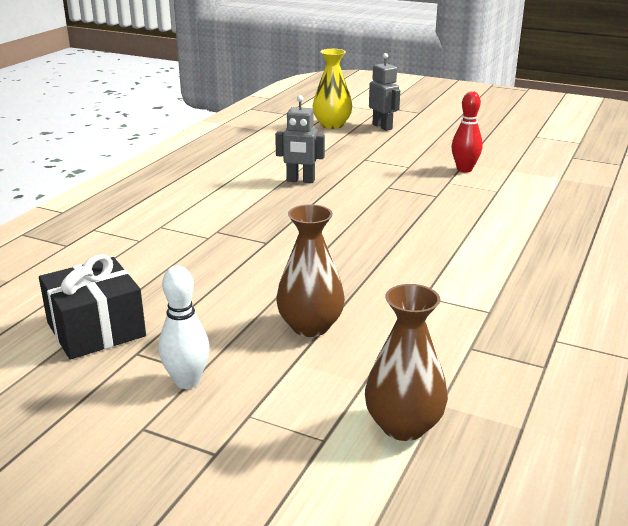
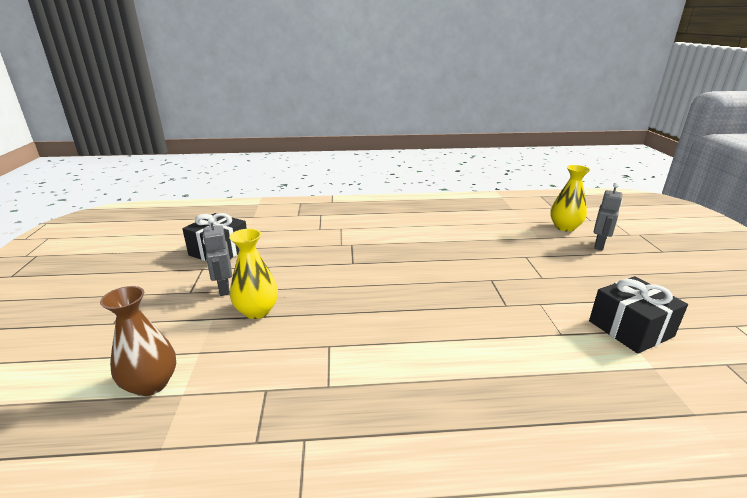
camera: 60 degrees right, 0 degrees up
white bowling pin [159,266,210,389] -> none
grey robot [275,95,325,183] -> grey robot moved to [203,217,232,296]
brown vase [276,204,345,337] -> yellow vase [229,229,278,319]
red bowling pin [451,91,483,173] -> none
none -> black gift [589,276,688,354]

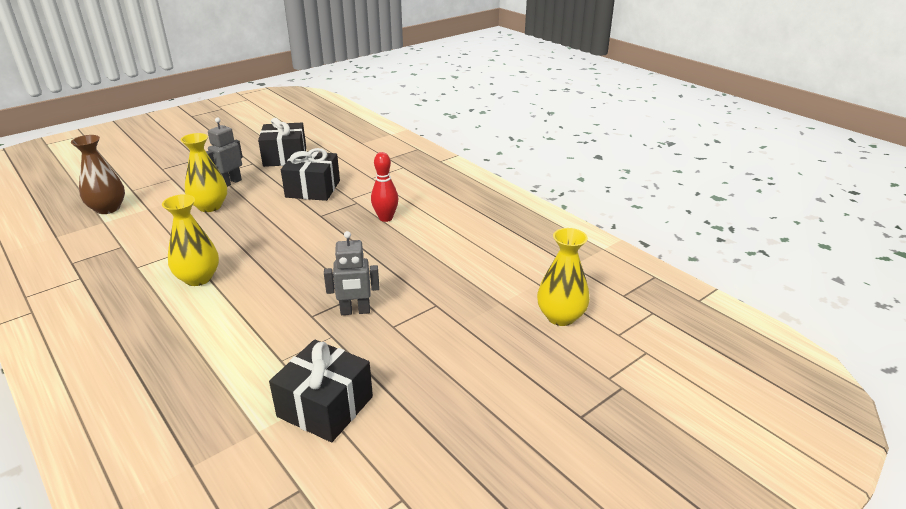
camera: 55 degrees right, 5 degrees up
grey robot [594,182,622,250] -> grey robot moved to [324,231,379,315]
none -> yellow vase [162,194,219,286]
none -> black gift [281,148,340,201]
none -> red bowling pin [371,152,398,222]

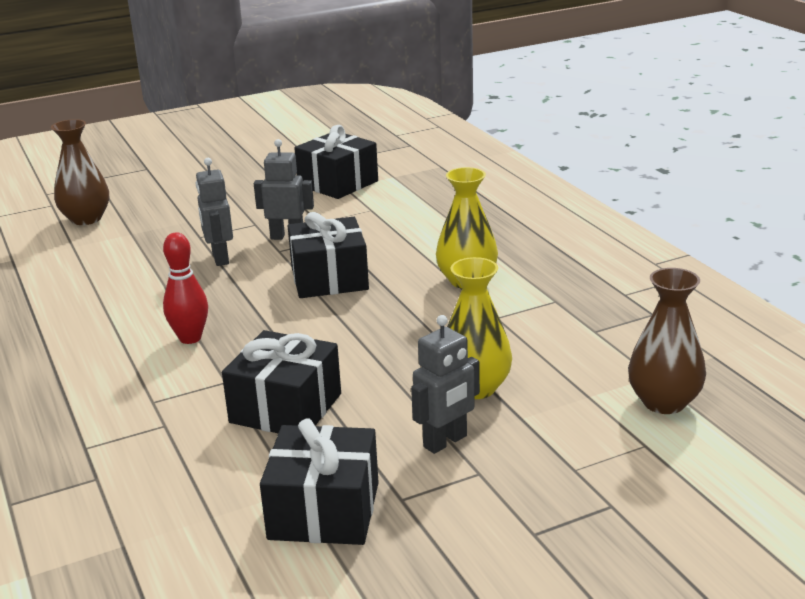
camera: 165 degrees left, 5 degrees down
yellow vase [537,228,590,326] -> brown vase [51,119,109,225]
none -> grey robot [196,158,233,266]
none -> black gift [288,212,369,298]

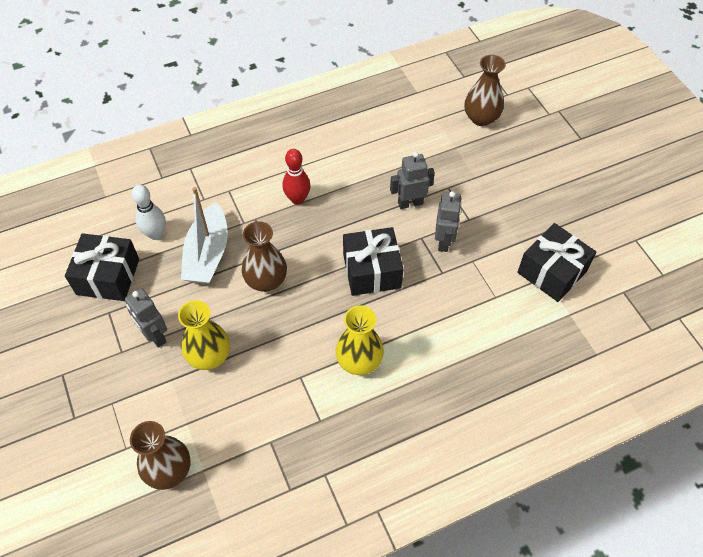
camera: 90 degrees right, 30 degrees up
black gift [222,330,341,433] -> white boat [181,187,228,284]
none -> white bowling pin [131,185,166,240]
none -> brown vase [242,221,287,292]

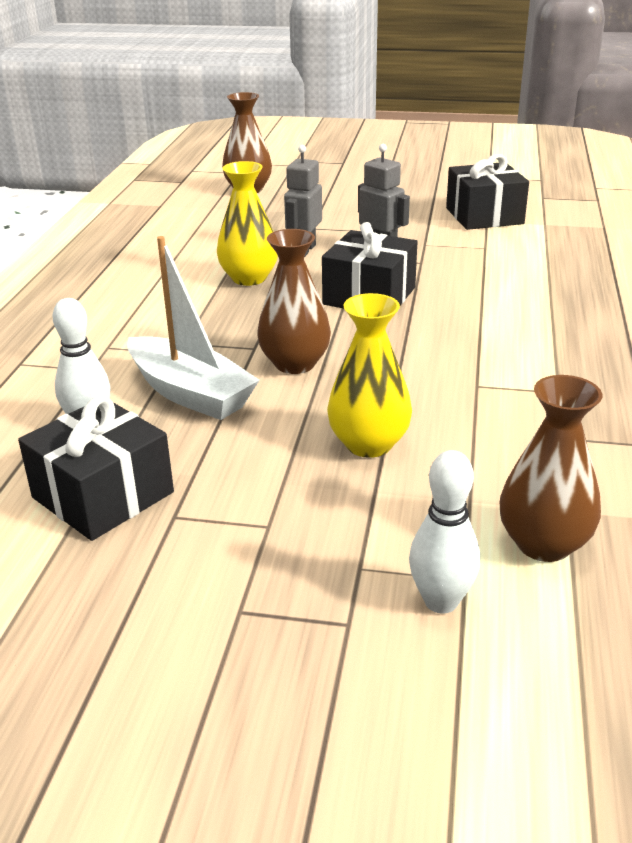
camera: 55 degrees left, 25 degrees down
grey robot [125,288,167,348] -> none
red bowling pin [282,149,311,205] -> none
yellow vase [335,305,384,375] -> yellow vase moved to [217,161,278,286]
none -> white bowling pin [409,450,480,614]

